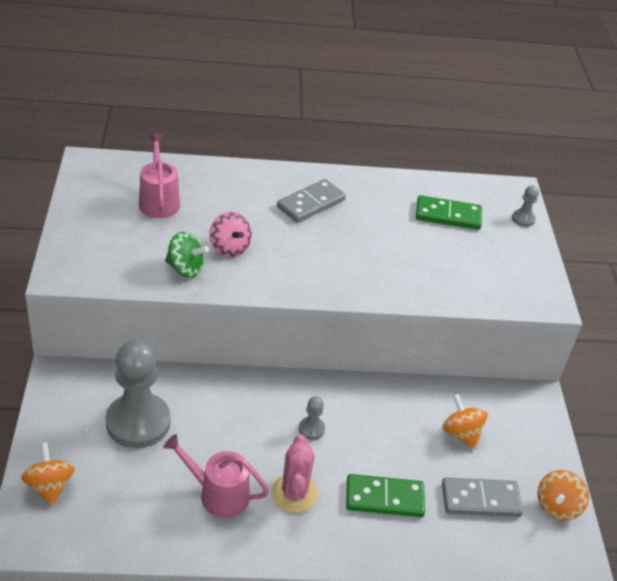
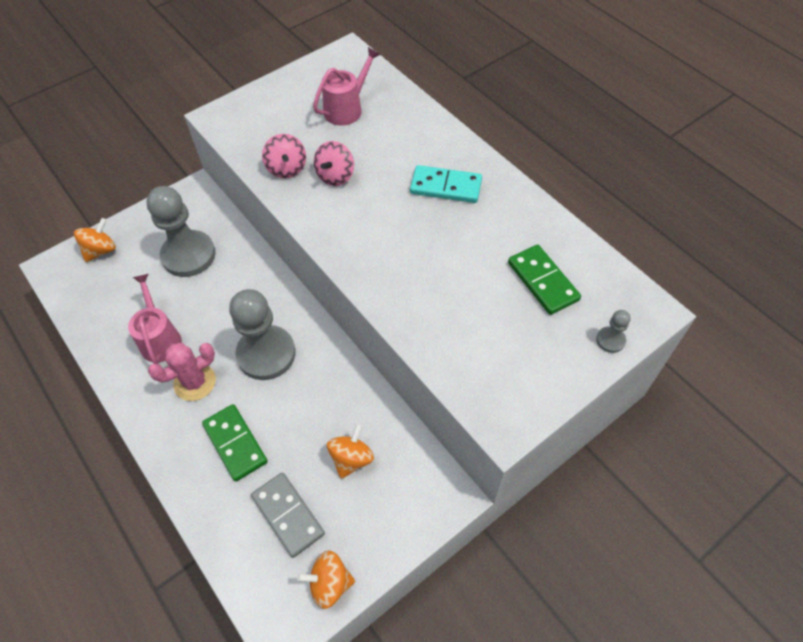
camera: 60 degrees right, 15 degrees up
green spinning top [165,232,209,278] -> pink spinning top [262,134,306,178]
grey domino [277,179,346,223] -> turquoise domino [410,165,482,203]
grey pawn [299,397,325,440] -> grey pawn [229,289,296,380], size x2.37

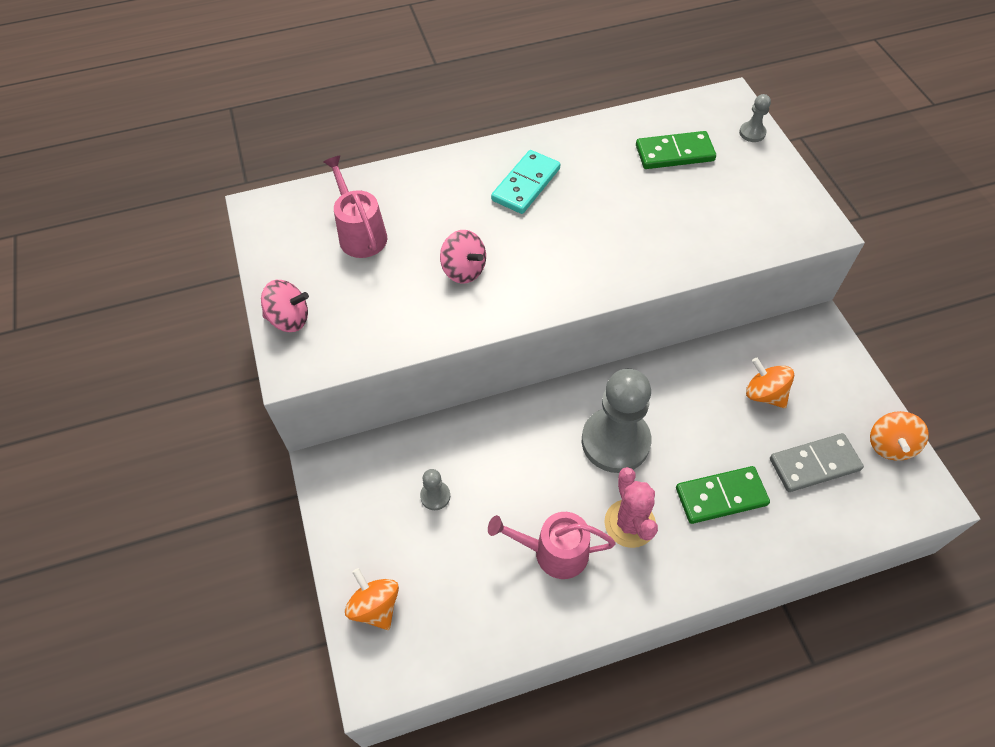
camera: 70 degrees left, 0 degrees up
grey pawn [147,186,216,277] -> grey pawn [420,469,450,510], size x0.42
pink spinning top [262,134,306,178] -> pink spinning top moved to [261,280,309,332]

